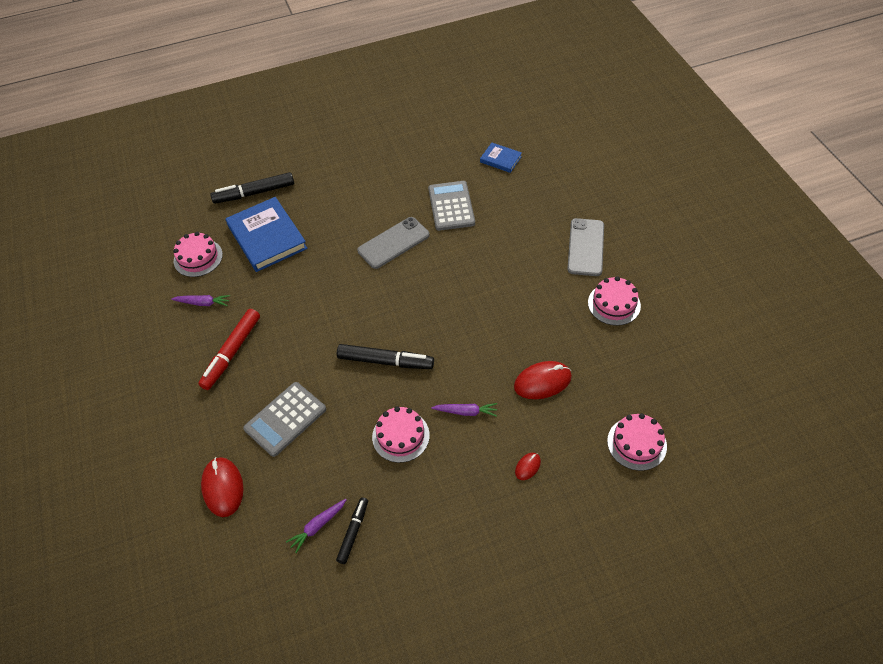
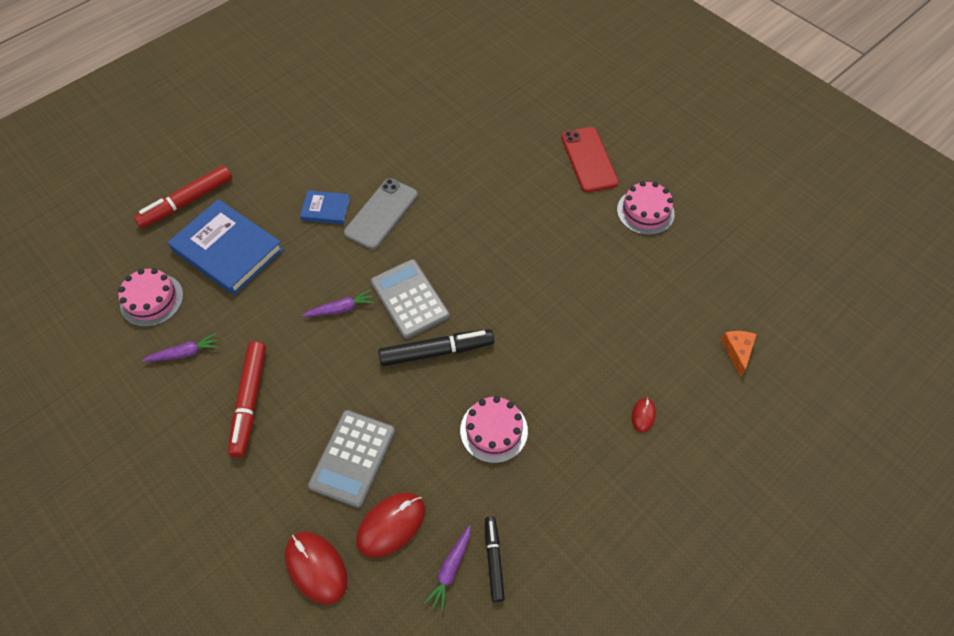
camera: 25 degrees left, 5 degrees up
black marker [211,172,294,204] -> red marker [134,165,232,228]
grey calculator [428,181,475,231] -> grey calculator moved to [371,259,450,339]
purple carrot [431,403,497,417] -> purple carrot moved to [302,290,375,317]
blue book [480,143,522,173] -> blue book moved to [300,190,350,224]
red mouse [514,361,572,399] -> red mouse moved to [356,492,425,558]
grey phone [567,218,604,276] -> red phone [561,127,619,192]
pink cake [607,413,667,471] -> orange cheese [721,331,757,377]

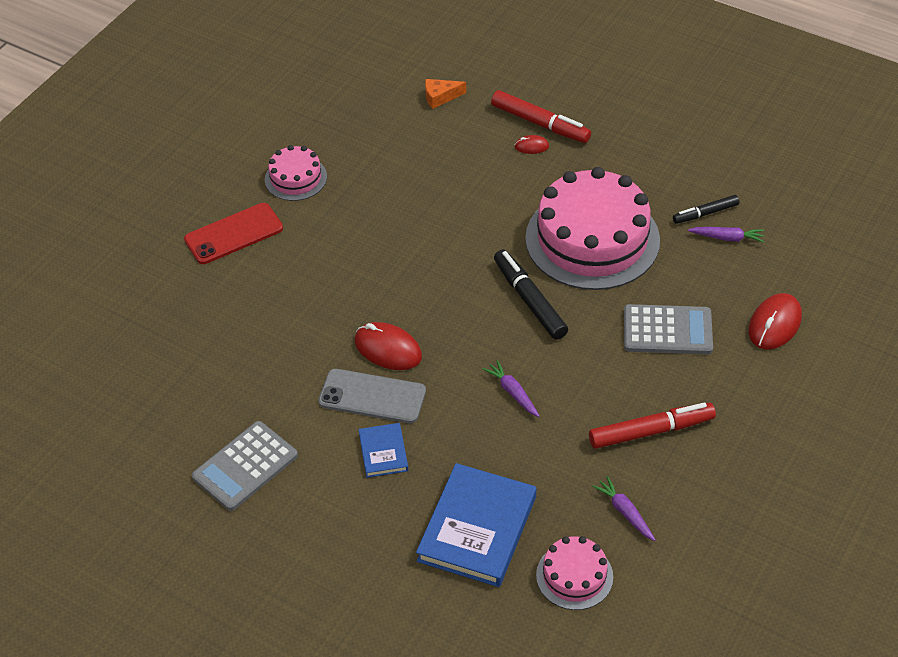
camera: 105 degrees left, 10 degrees down
red marker [134,165,232,228] -> red marker moved to [491,90,591,143]
red mouse [356,492,425,558] -> red mouse moved to [355,322,422,370]
grey calculator [371,259,450,339] -> grey calculator moved to [192,421,298,511]
pink cake [460,396,528,463] -> pink cake [525,167,660,290], size x2.06

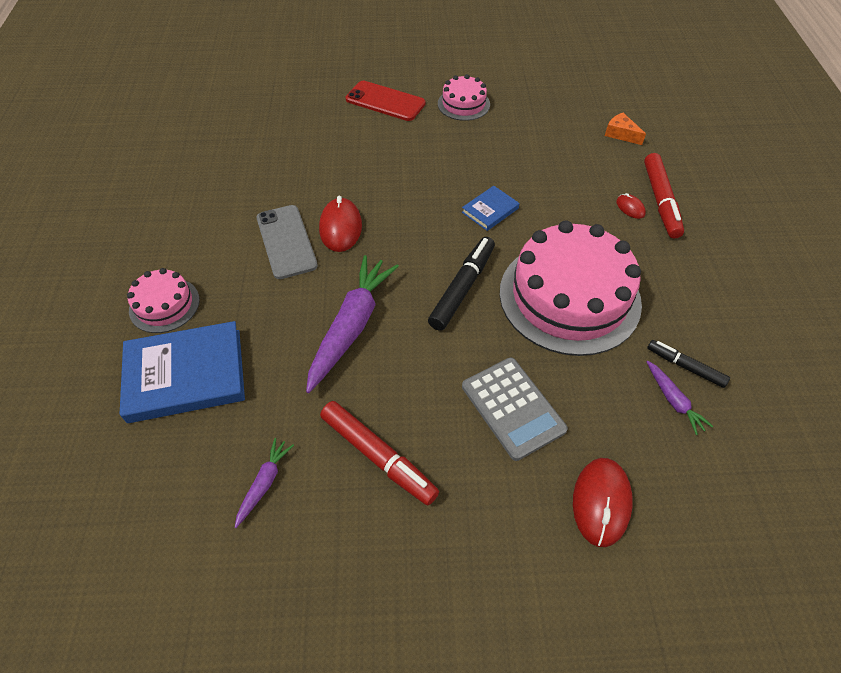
camera: 55 degrees right, 5 degrees up
grey calculator [192,421,298,511] -> none
blue book [359,423,408,478] -> blue book moved to [462,186,519,231]
purple carrot [483,360,540,417] -> purple carrot [306,255,399,393], size x2.08
pink cake [536,536,613,610] -> pink cake moved to [127,268,200,333]
red mouse [749,293,802,349] -> red mouse turned 75 degrees counterclockwise [573,458,633,547]

